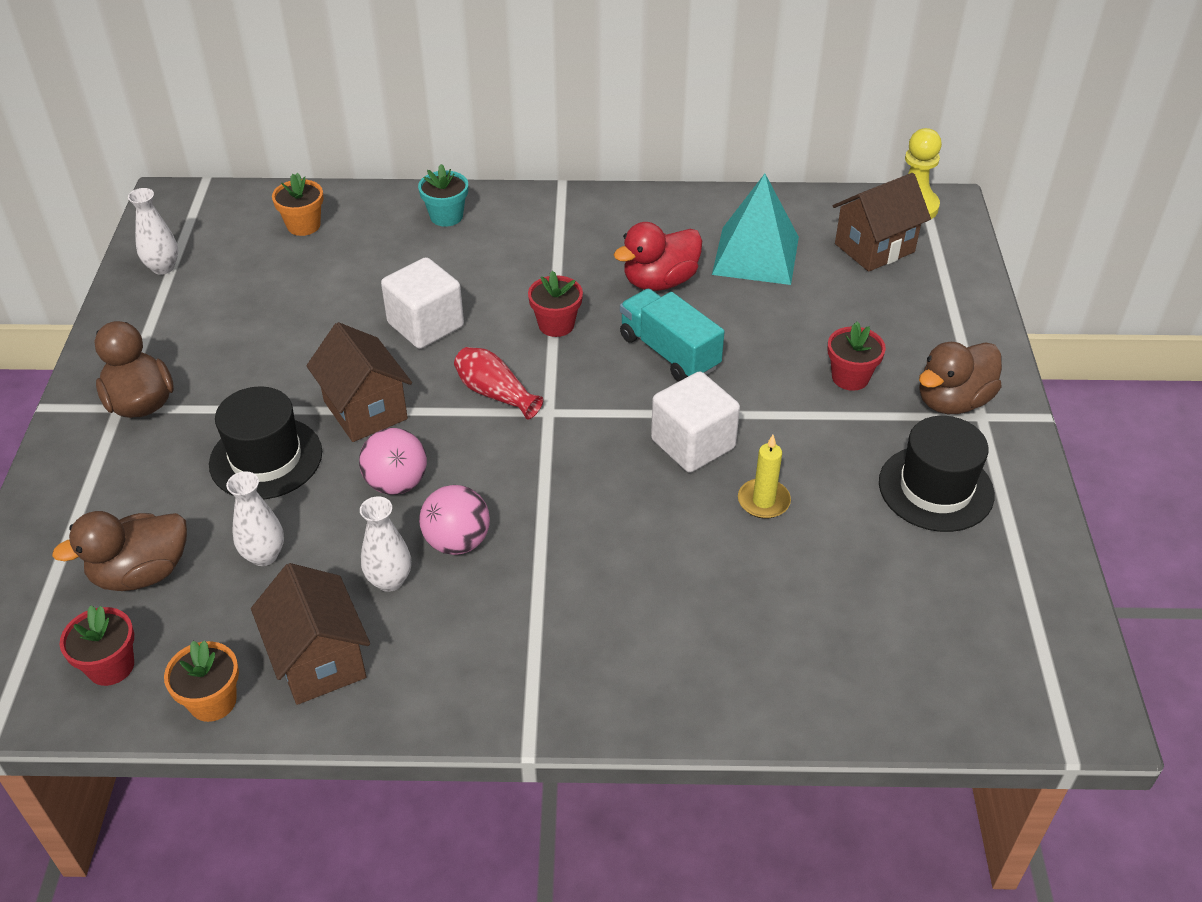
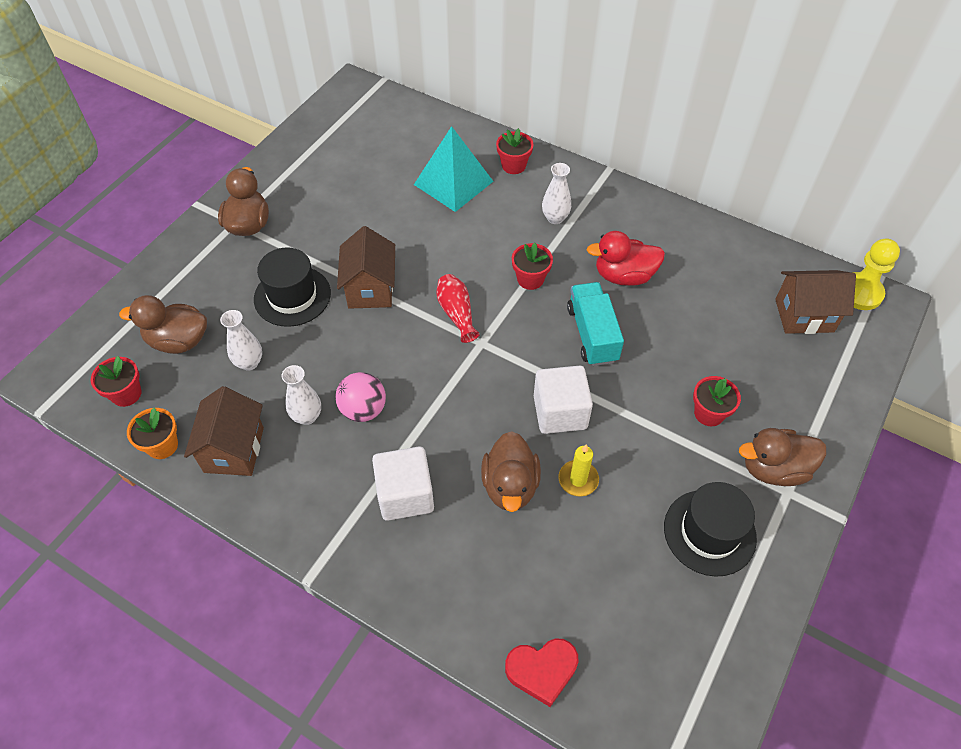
camera: 30 degrees right, 10 degrees up
white vase [128,188,178,275] -> white vase moved to [542,163,571,224]
orange flower pot [272,173,323,236] -> none
pink ball [359,428,427,495] -> none
white cube [381,257,464,349] -> white cube moved to [372,446,434,521]
turquoise flower pot [418,164,468,227] -> red flower pot [496,128,533,174]
turquoise pyramid [712,174,799,285] -> turquoise pyramid moved to [414,126,494,212]
none -> brown duck [481,431,541,512]
none -> red heart [505,638,578,707]

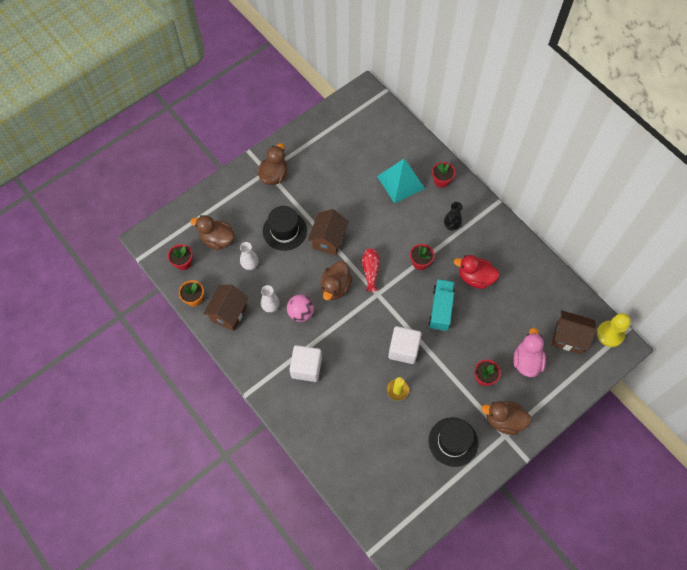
camera: 20 degrees right, 10 degrees up
brown duck [481,431,541,512] -> brown duck moved to [320,261,353,300]
red heart [505,638,578,707] -> none
white vase [542,163,571,224] -> black vase [444,202,463,231]
none -> pink duck [513,328,546,377]

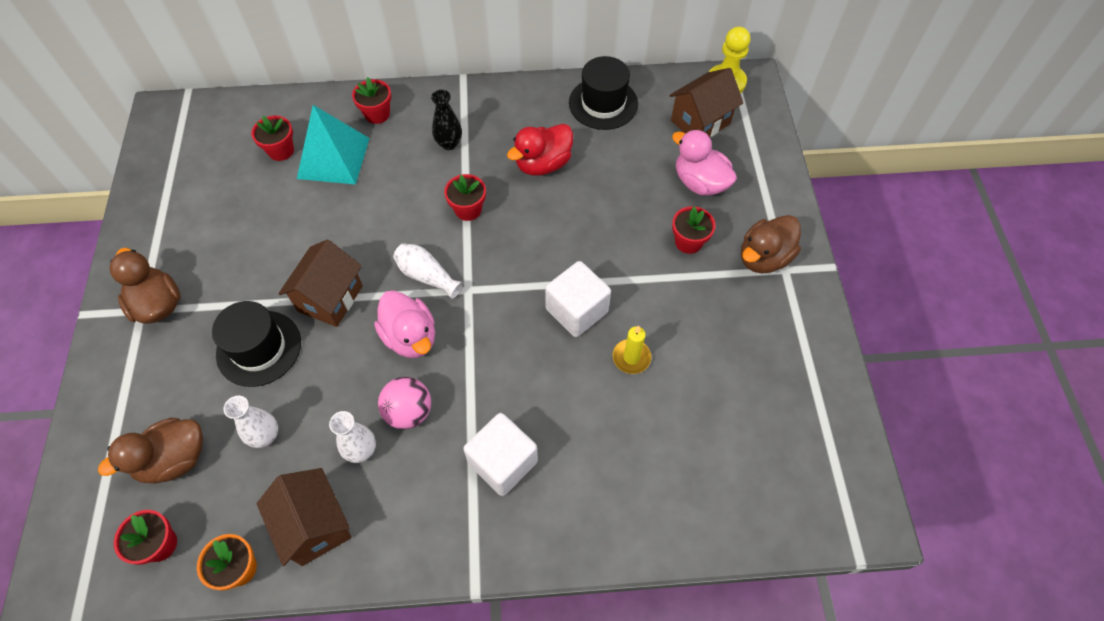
camera: 55 degrees left, 5 degrees down
brown house [308,209,349,255] -> brown house turned 60 degrees clockwise [278,240,363,327]
brown duck [320,261,353,300] -> pink duck [374,290,435,358]
red vase [362,249,380,291] -> white vase [393,243,463,299]
turquoise truck [428,279,455,331] -> none
black hat [429,417,478,467] -> black hat moved to [569,56,638,130]
none -> red flower pot [251,116,294,161]

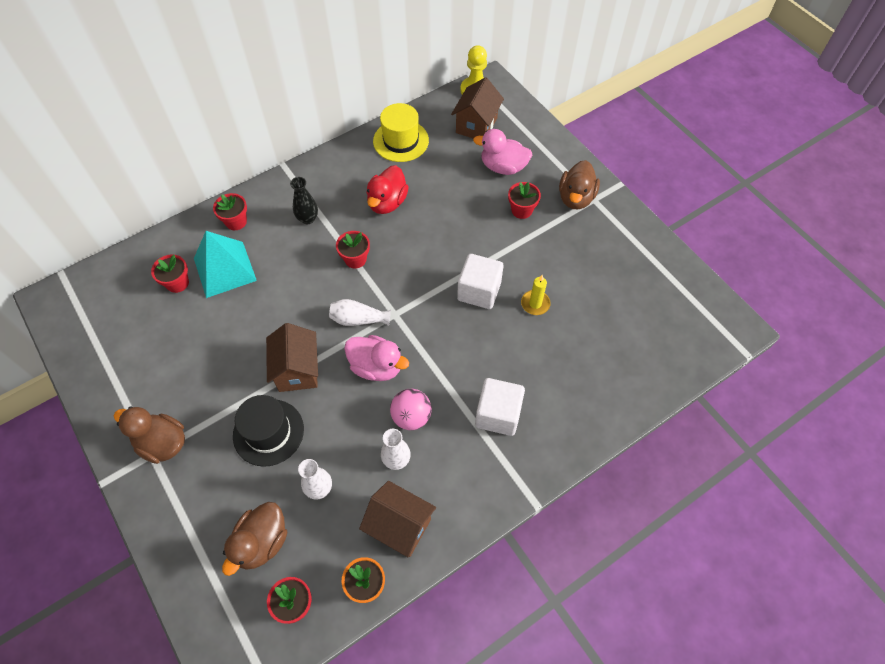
camera: 30 degrees left, 0 degrees up
black hat [569,56,638,130] -> yellow hat [373,103,429,162]

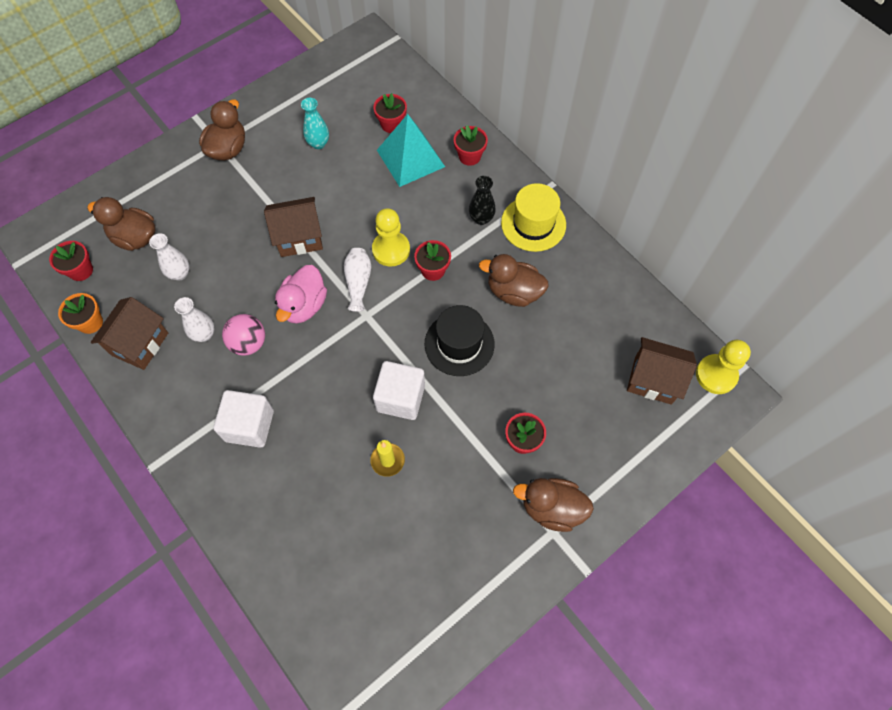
camera: 85 degrees right, 5 degrees up
black hat [233,395,304,467] -> black hat moved to [425,305,495,376]
red duck [367,165,409,214] -> brown duck [479,254,549,307]
yellow hat [373,103,429,162] -> yellow hat moved to [501,183,566,252]
pink duck [473,129,532,175] -> none
none -> turquoise vase [301,98,329,149]
none -> yellow pawn [372,208,410,266]

